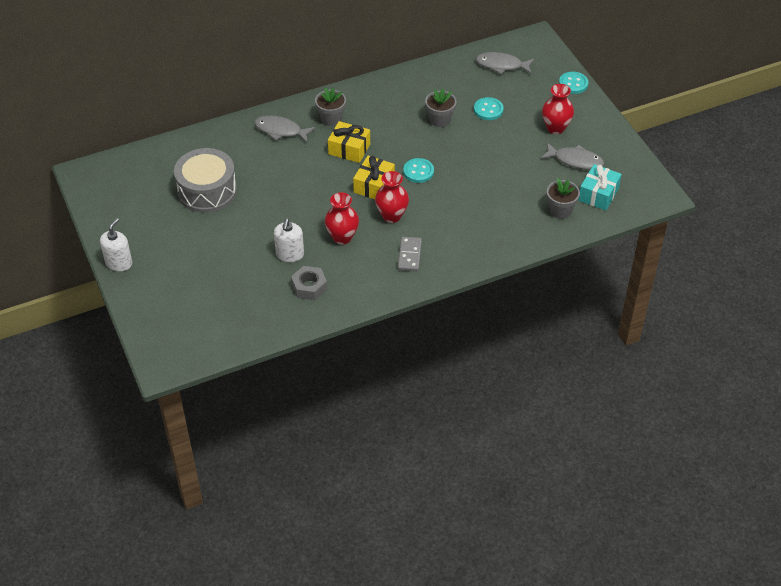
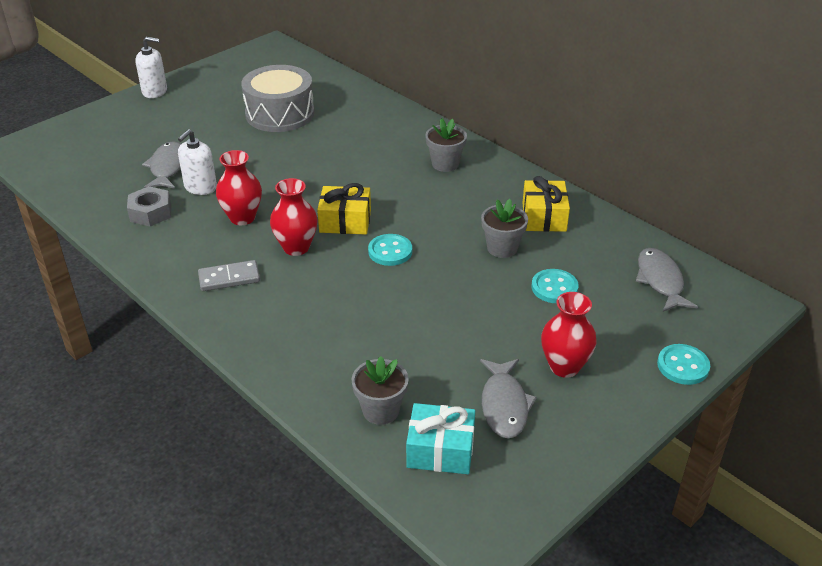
camera: 70 degrees right, 10 degrees down
grey fish [254,115,315,143] -> grey fish moved to [142,141,181,189]
white soap dispenser [274,219,304,262] -> white soap dispenser turned 45 degrees counterclockwise [178,129,217,195]
yellow gift [328,121,370,163] -> yellow gift moved to [523,176,570,232]

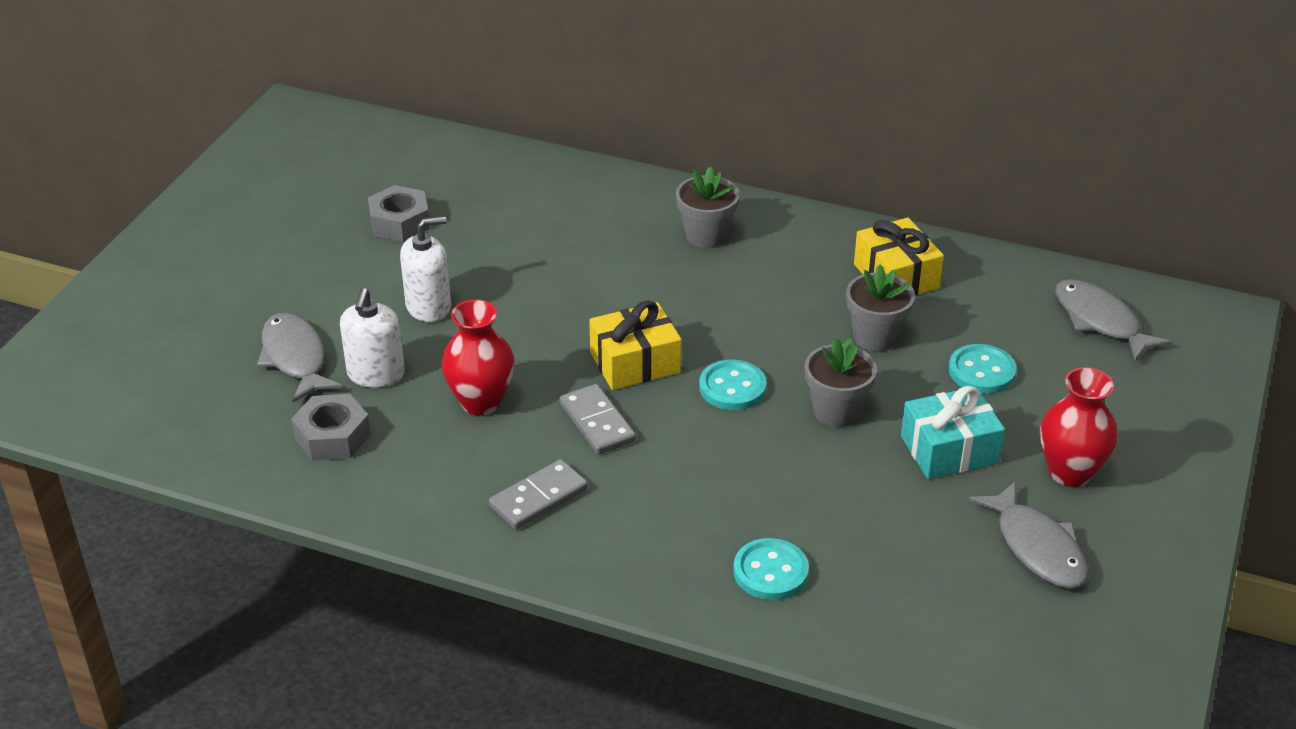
camera: 25 degrees left, 0 degrees up
white soap dispenser [135,37,167,98] -> white soap dispenser moved to [400,217,451,322]
grey drum [241,65,314,132] -> grey nut [368,185,430,242]
red vase [270,178,318,256] -> grey domino [559,384,636,454]
grey flower pot [352,356,409,425] -> grey flower pot moved to [805,338,877,427]
turquoise gift [406,403,475,474] -> turquoise gift moved to [901,386,1005,479]
turquoise button [657,344,710,385] -> turquoise button moved to [733,538,809,600]

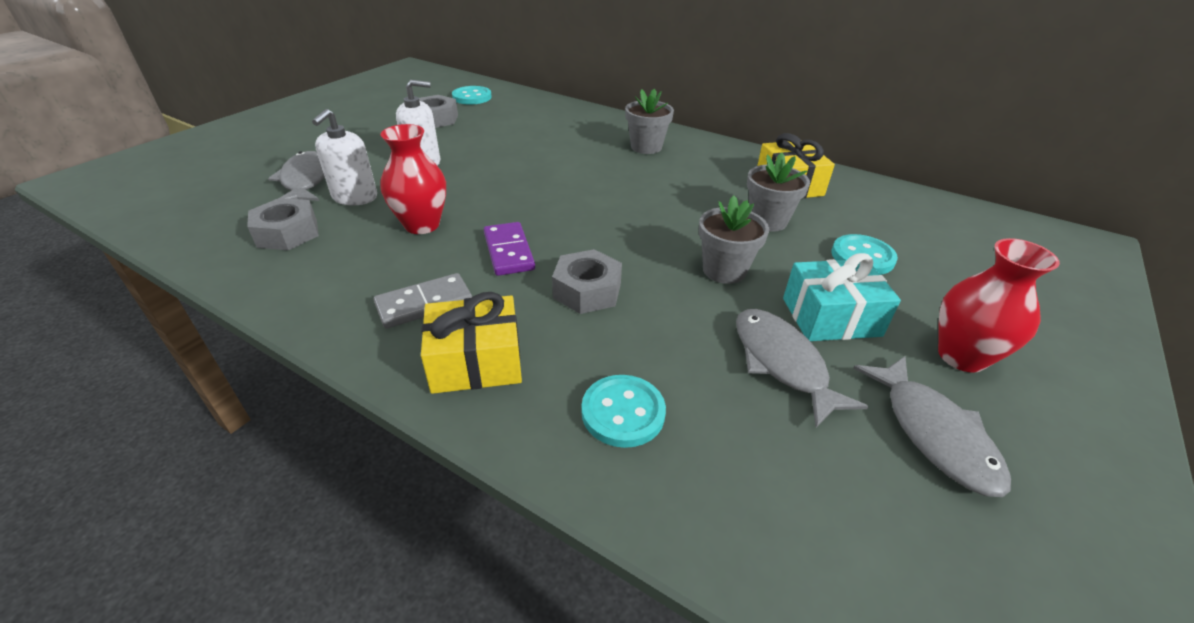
camera: 10 degrees right, 0 degrees up
grey domino [559,384,636,454] -> purple domino [484,222,535,276]
yellow gift [589,300,681,390] -> yellow gift moved to [421,292,522,394]
turquoise button [699,360,767,410] -> turquoise button moved to [452,86,492,105]
grey fish [1055,279,1171,362] -> grey fish moved to [736,309,868,427]
none -> grey nut [552,249,622,314]

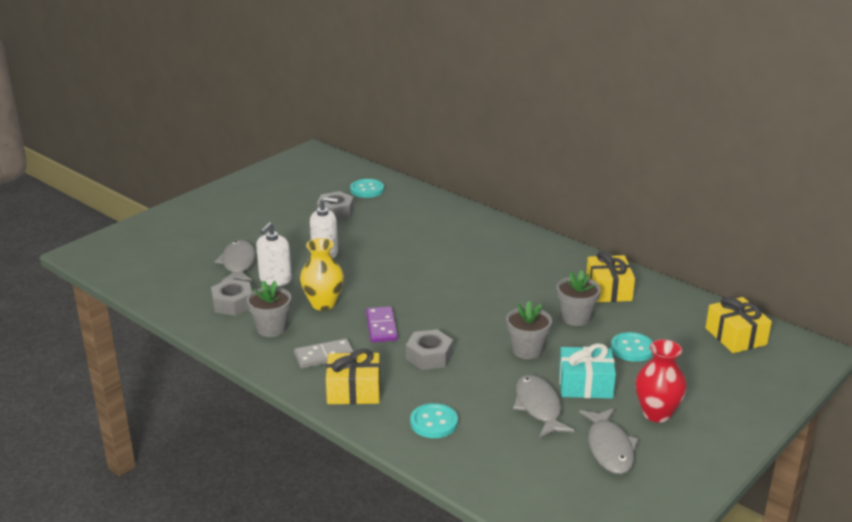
camera: 10 degrees right, 10 degrees down
red vase [380,124,446,234] -> yellow vase [300,238,344,311]
grey flower pot [625,88,674,154] -> grey flower pot moved to [247,281,291,337]
none -> yellow gift [706,297,772,353]

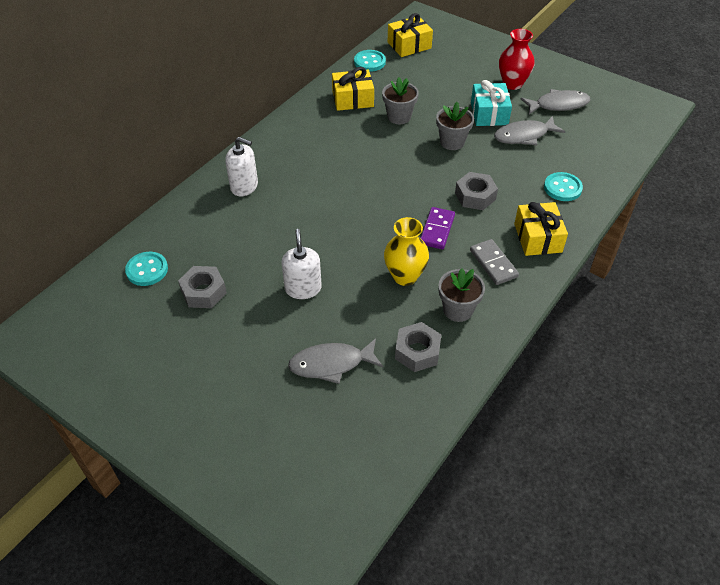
camera: 95 degrees left, 20 degrees up
white soap dispenser [256,222,292,286] -> white soap dispenser moved to [225,137,258,196]
purple domino [366,307,398,342] -> purple domino turned 60 degrees counterclockwise [421,207,455,249]
turquoise button [611,332,653,362] -> turquoise button moved to [354,50,386,72]

